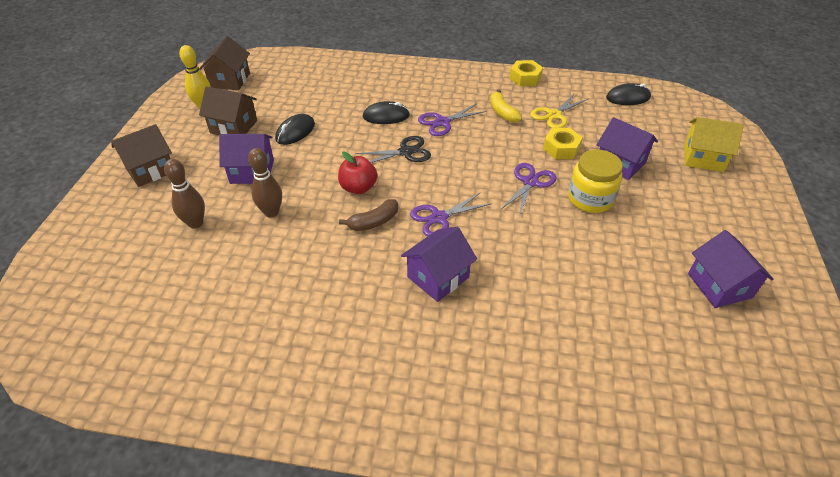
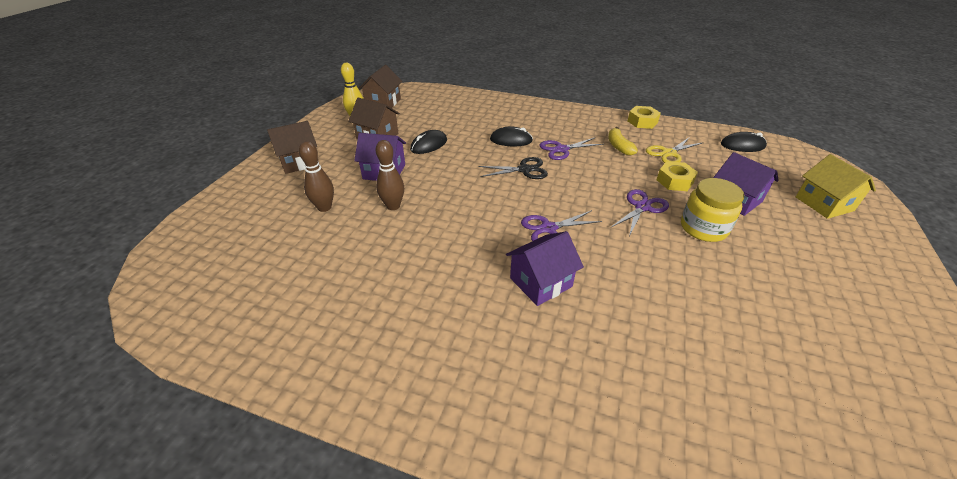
camera: 10 degrees right, 5 degrees down
red apple [338,152,377,194] -> none
brown banana [339,199,399,231] -> none
yellow house [684,117,744,172] -> yellow house turned 45 degrees clockwise [796,154,876,219]
purple house [688,230,774,308] -> none

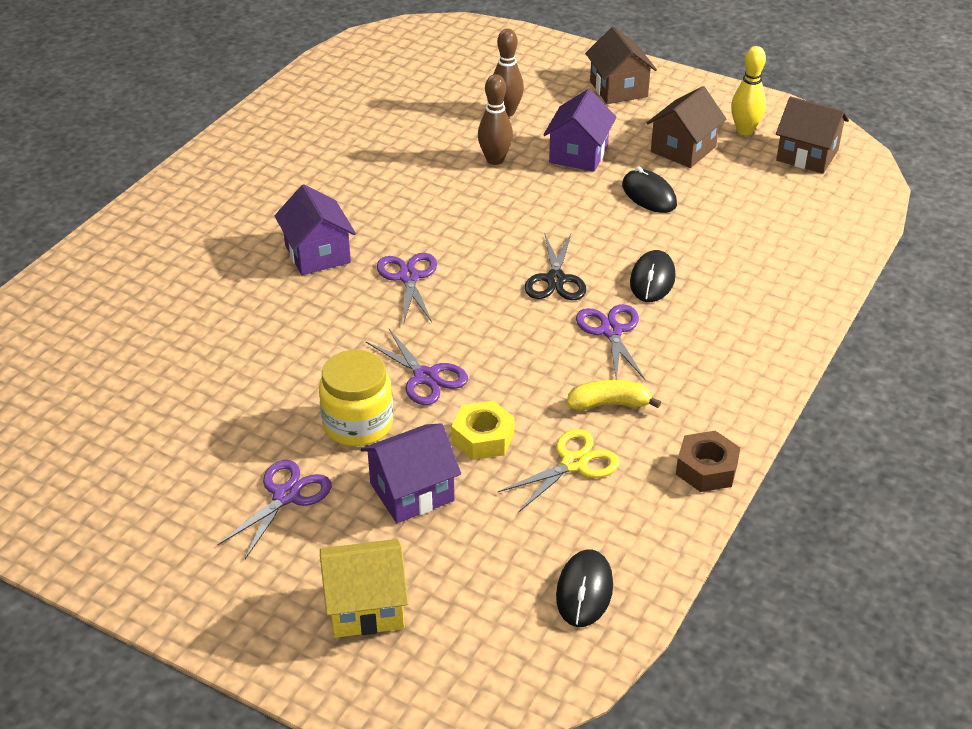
camera: 100 degrees right, 0 degrees up
yellow nut [628,106,661,129] -> brown nut [676,431,740,492]
yellow scissors [646,137,704,163] -> yellow scissors turned 75 degrees clockwise [498,429,620,512]
none -> purple scissors [218,460,332,559]

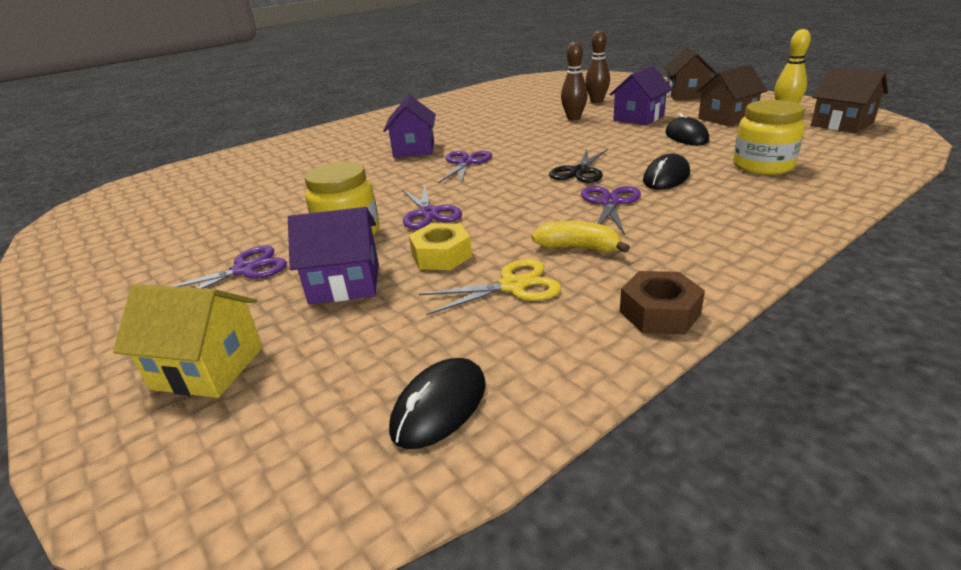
camera: 25 degrees right, 10 degrees down
none -> yellow jar [733,100,805,175]

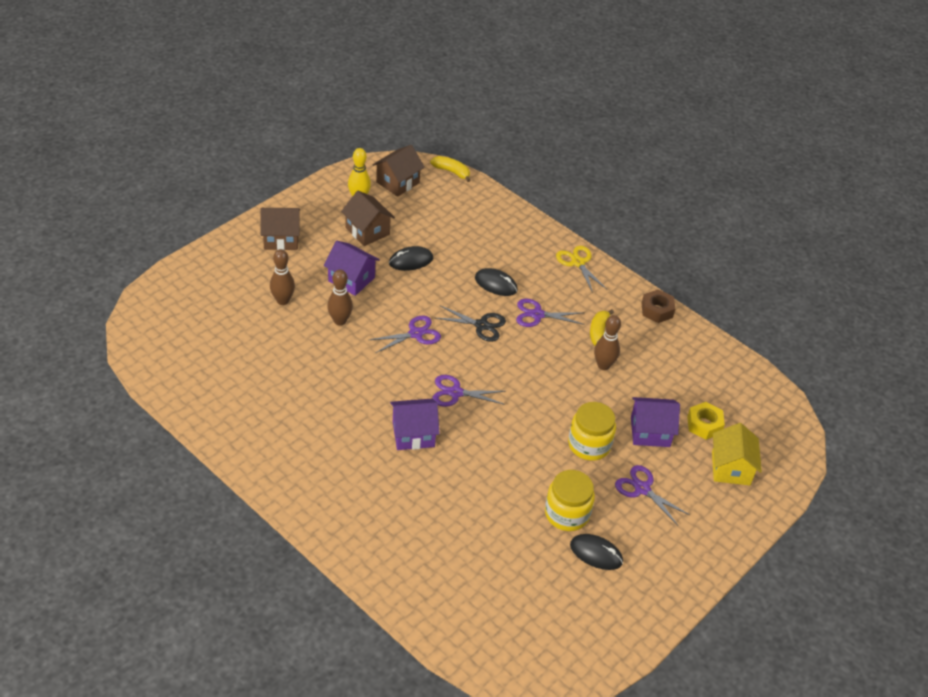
camera: 105 degrees left, 15 degrees up
purple house [288,207,379,304] -> purple house turned 75 degrees counterclockwise [631,397,680,447]
black mouse [389,358,486,449] -> black mouse moved to [570,534,623,570]
purple scissors [402,185,462,229] -> purple scissors moved to [369,316,441,353]
yellow nut [409,223,472,270] -> yellow nut moved to [687,402,725,440]
yellow scissors [419,259,561,315] -> yellow scissors moved to [556,246,607,293]
yellow jar [733,100,805,175] -> yellow jar moved to [545,470,595,531]
none -> yellow banana [430,156,471,182]
none -> brown bowling pin [594,315,621,370]

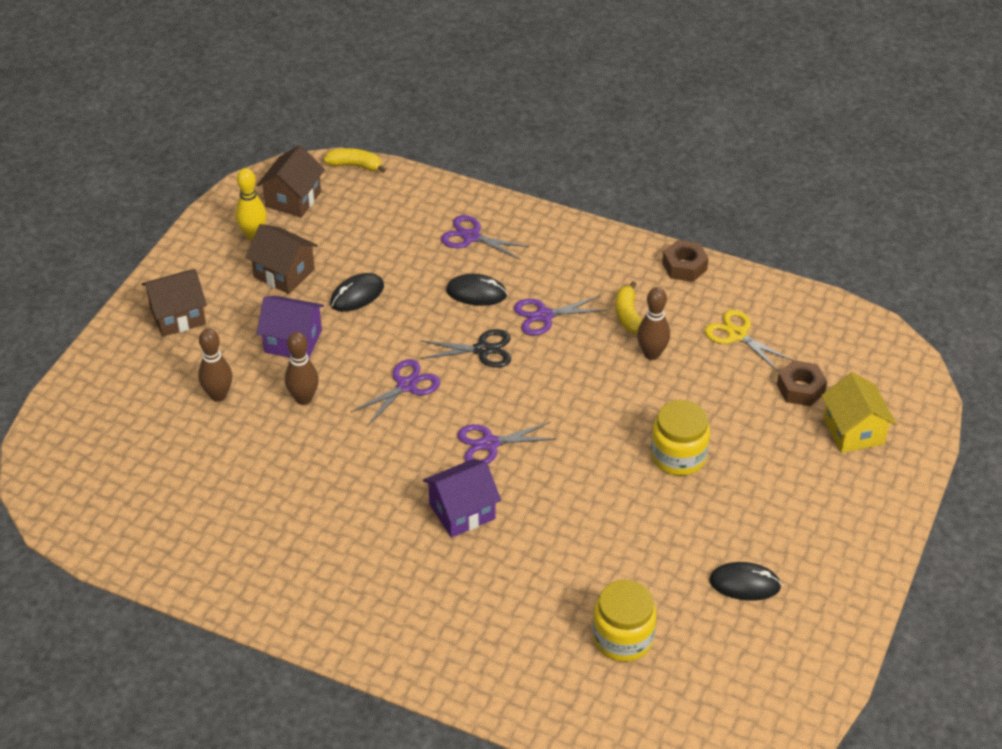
camera: 15 degrees left, 0 degrees up
yellow jar [545,470,595,531] -> yellow jar moved to [593,580,656,662]
yellow scissors [556,246,607,293] -> yellow scissors moved to [705,309,793,371]
purple scissors [615,465,690,525] -> purple scissors moved to [441,215,530,260]
purple house [631,397,680,447] -> none
yellow nut [687,402,725,440] -> brown nut [777,360,827,406]

